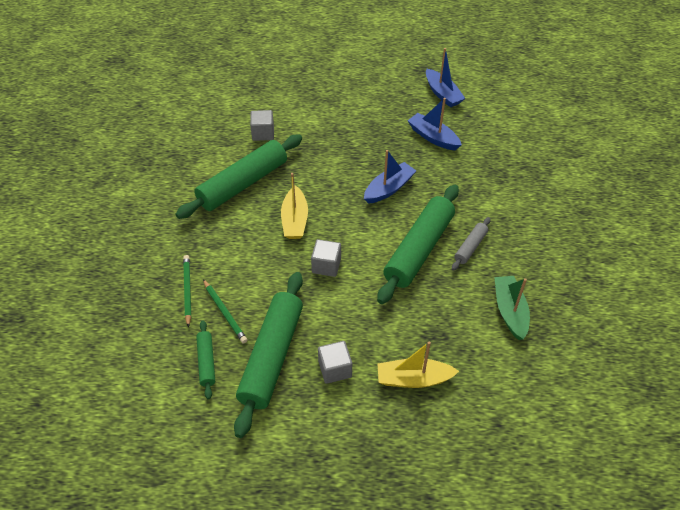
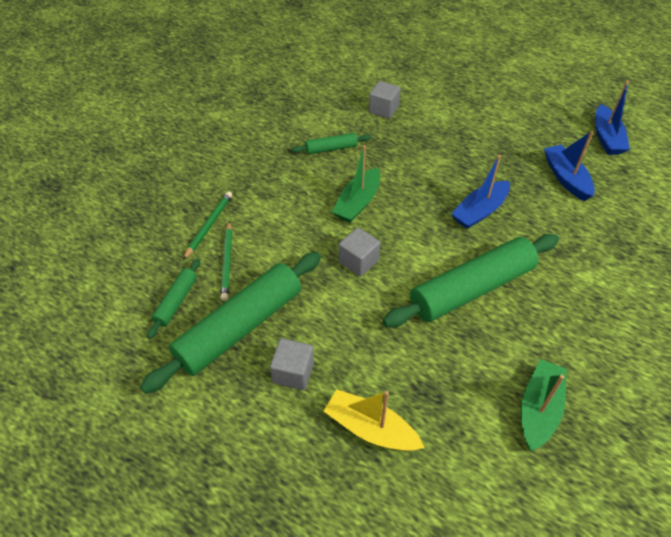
camera: 30 degrees right, 0 degrees up
green rolling pin [175,134,302,219] -> green rolling pin [291,133,371,154], size x0.47
yellow boat [281,173,308,239] -> green boat [332,145,380,223]
blue boat [364,150,416,204] -> blue boat turned 150 degrees clockwise [451,155,510,229]
grey rolling pin [452,217,491,271] -> none

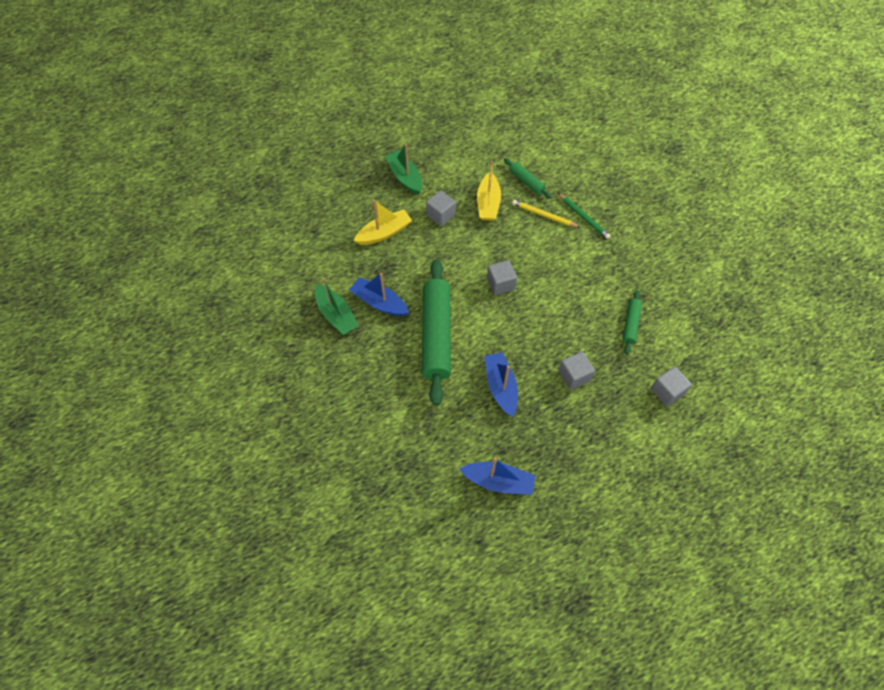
camera: 120 degrees right, 10 degrees up
green rolling pin [140,252,321,394] -> yellow boat [477,161,501,221]
green pencil [221,221,232,301] -> yellow pencil [512,200,580,228]
green boat [332,145,380,223] -> green boat moved to [385,143,422,195]
blue boat [595,80,630,155] -> blue boat moved to [349,273,409,316]
none -> grey cube [558,352,595,390]

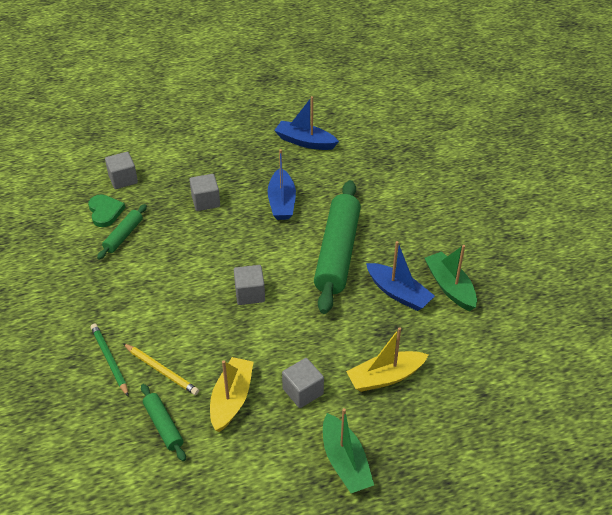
camera: 170 degrees left, 15 degrees down
none -> green heart [88,194,125,227]

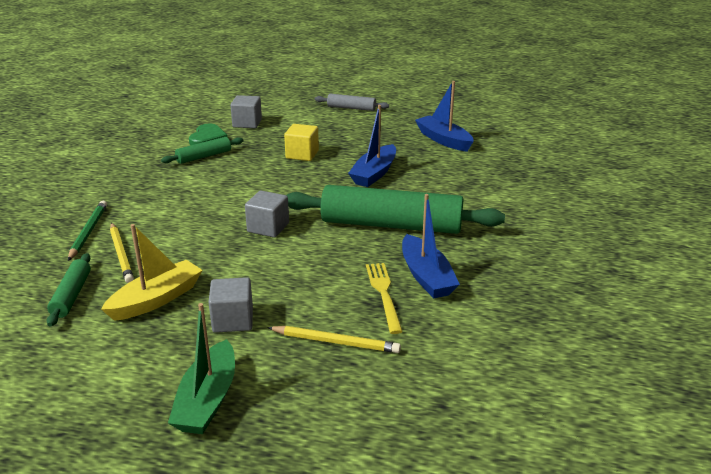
camera: 30 degrees right, 15 degrees down
grey cube [190,174,220,211] -> yellow cube [284,124,319,161]
green rolling pin [314,180,361,314] -> green rolling pin turned 60 degrees clockwise [286,185,505,234]
yellow boat [346,327,429,392] -> yellow pencil [267,326,401,353]
green boat [425,245,477,311] -> none
none -> grey rolling pin [315,94,389,111]
none -> yellow fork [366,263,403,334]

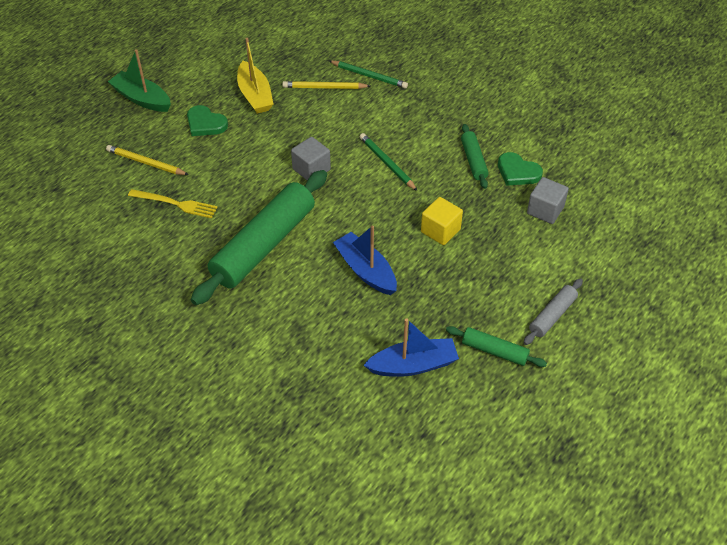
camera: 115 degrees right, 20 degrees up
green rolling pin [47,253,91,327] -> green rolling pin moved to [446,326,547,367]
grey cube [208,277,253,333] -> green heart [187,105,228,136]
yellow pencil [267,326,401,353] -> yellow pencil turned 75 degrees clockwise [106,145,189,175]
blue boat [402,194,460,298] -> none
none -> green pencil [360,133,417,191]

